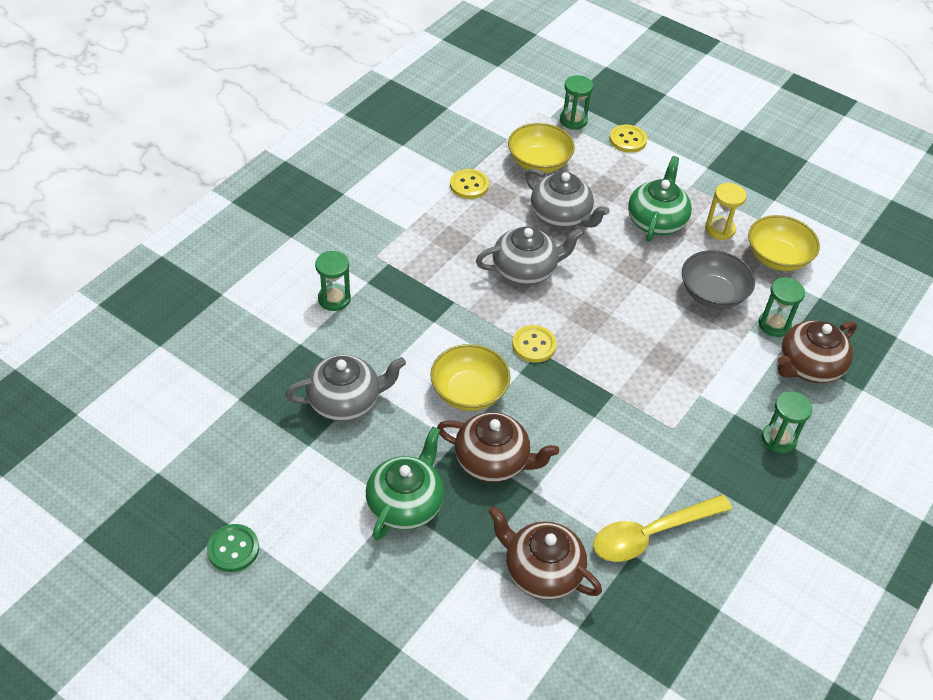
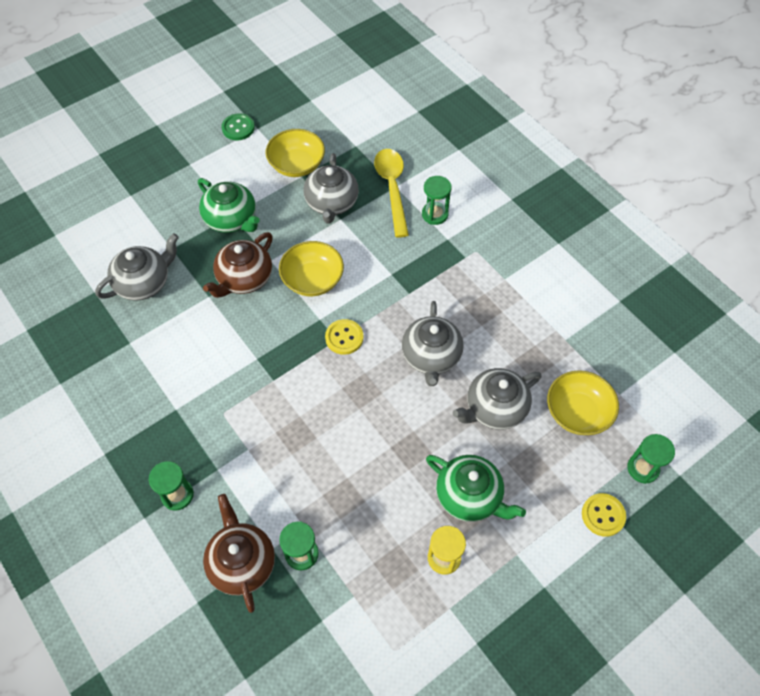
camera: 110 degrees right, 10 degrees up
yellow button [450,169,489,199] -> none
brown teapot [488,506,602,600] -> grey teapot [95,233,179,301]
yellow spoon [593,495,732,562] -> yellow spoon moved to [374,149,409,238]
grey bowl [682,250,755,309] -> none
yellow bowl [748,215,820,271] -> yellow bowl moved to [266,129,325,177]

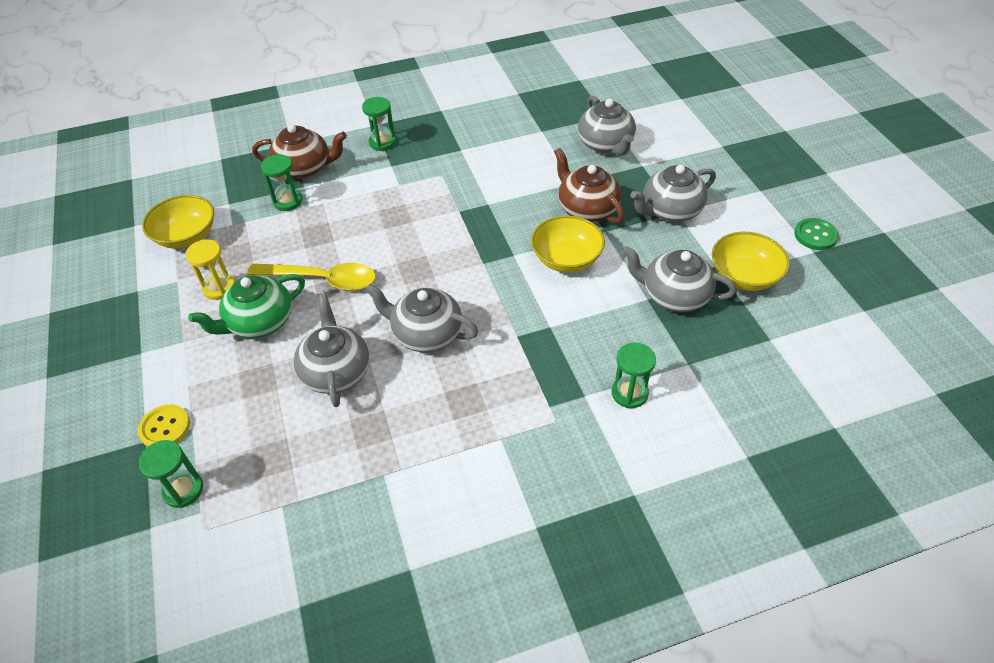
camera: 110 degrees right, 10 degrees down
green teapot [198,178,260,233] -> grey teapot [631,165,716,222]
yellow button [325,319,363,355] -> none
yellow spoon [374,149,409,238] -> yellow spoon moved to [247,263,376,291]
yellow bowl [547,370,619,435] -> yellow bowl moved to [142,195,214,248]

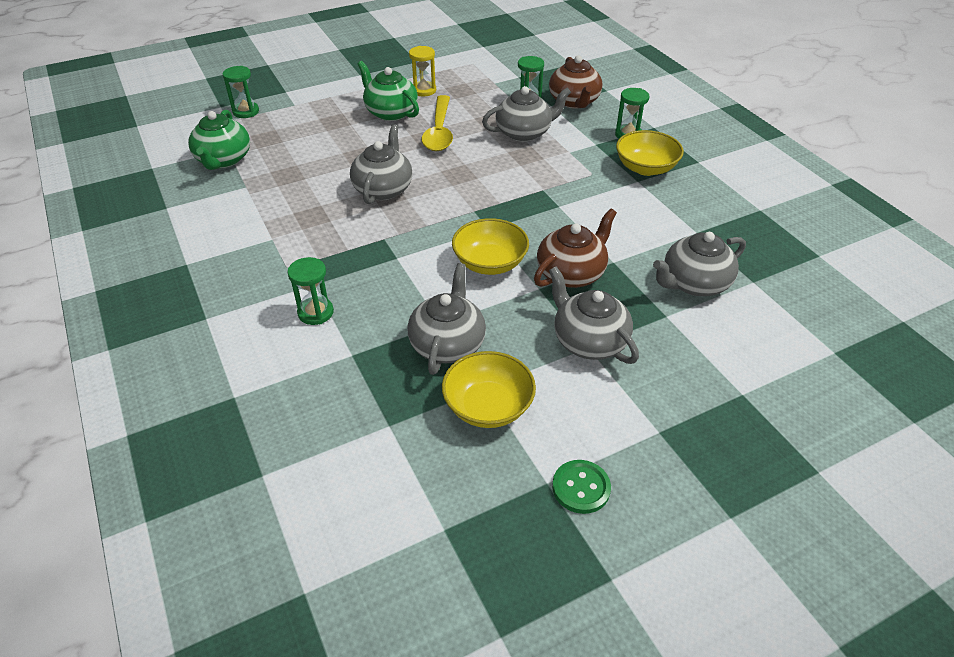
camera: 80 degrees right, 5 degrees down
yellow button [138,404,190,447] -> none
yellow bowl [142,195,214,248] -> yellow bowl moved to [616,130,684,176]
grey teapot [294,294,369,407] -> grey teapot moved to [482,86,571,142]
none -> green teapot [188,110,250,170]

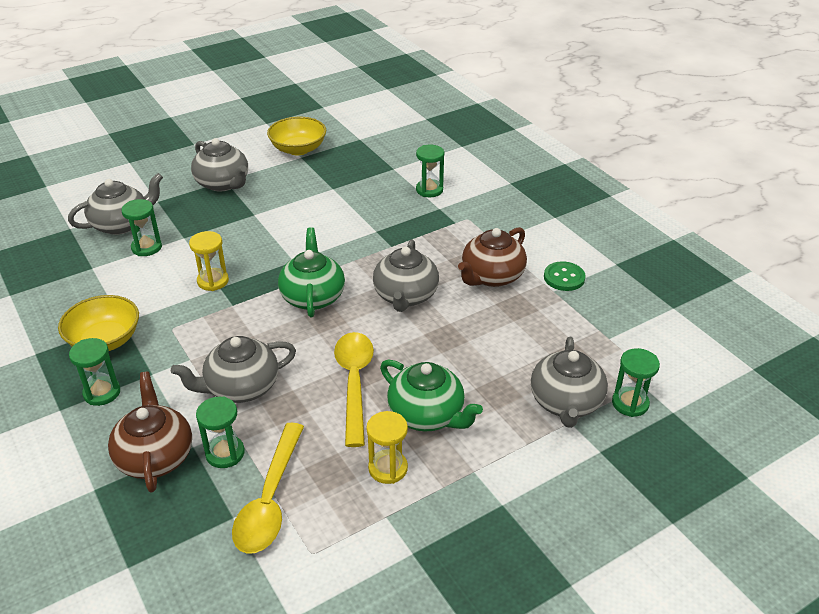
camera: 175 degrees right, 5 degrees down
green teapot [188,110,250,170] -> green teapot moved to [278,227,345,317]
grey teapot [407,263,486,375] -> grey teapot moved to [531,337,608,428]
yellow bowl [452,218,529,275] -> none
brown teapot [534,208,617,288] -> brown teapot moved to [458,227,527,287]
green button [552,460,611,514] -> green button moved to [544,261,586,291]
none -> green hourglass [121,199,162,256]
none -> yellow hourglass [189,231,229,291]
none -> yellow spoon [232,423,304,554]

